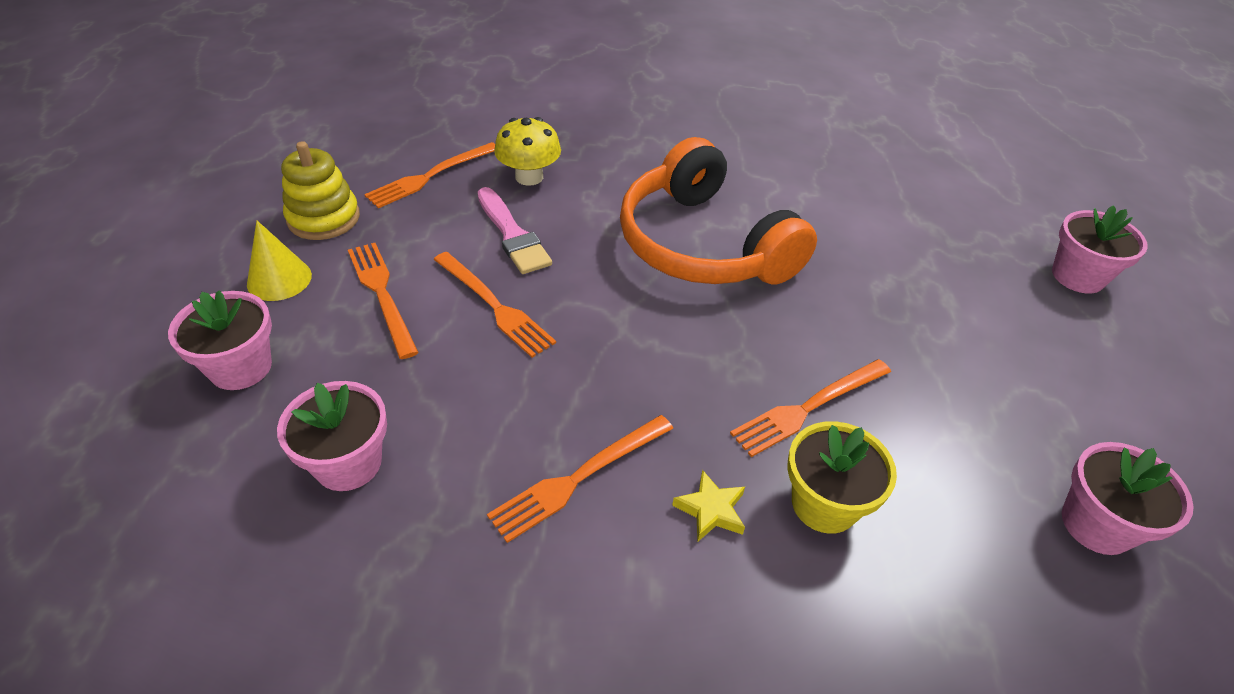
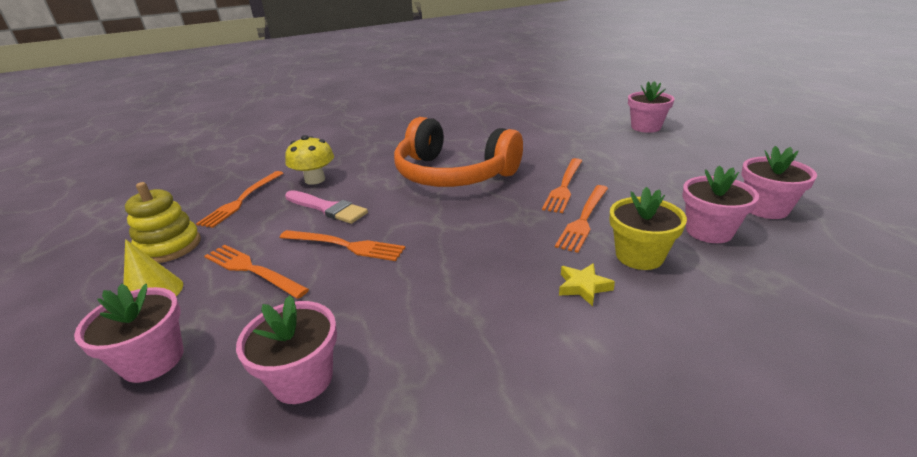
camera: 25 degrees left, 15 degrees down
orange fork [487,415,673,543] -> orange fork moved to [542,158,582,213]
none -> pink flower pot [683,165,759,243]

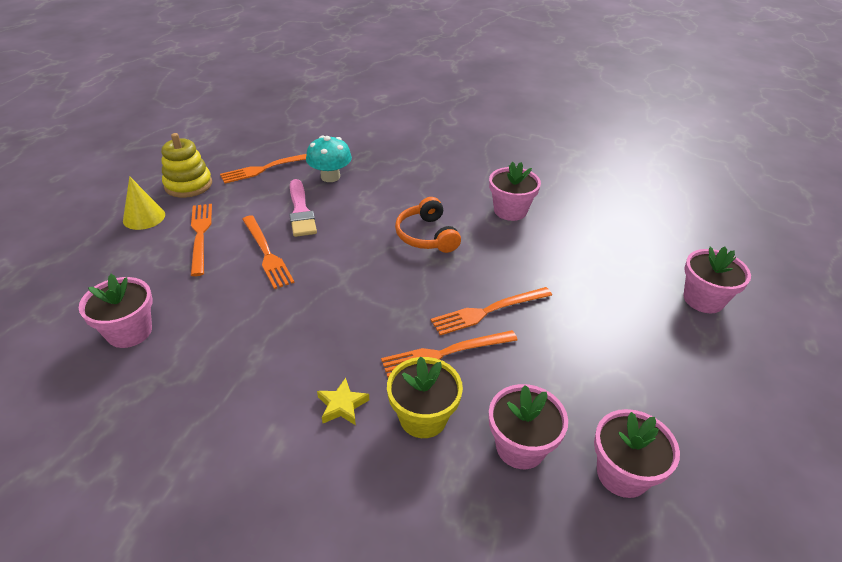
camera: 40 degrees right, 10 degrees up
pink flower pot [74,283,184,383] -> pink flower pot moved to [489,161,541,221]
yellow mushroom [285,135,334,185] -> turquoise mushroom [306,136,352,182]
orange headphones [394,117,523,187] -> orange headphones [395,197,461,253], size x0.52

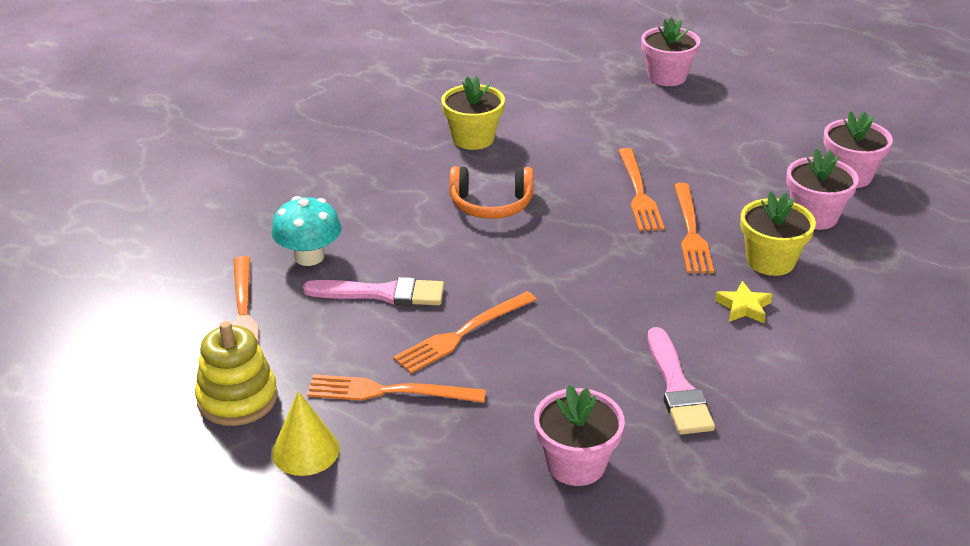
camera: 70 degrees left, 5 degrees down
orange fork [242,215,295,289] -> orange fork turned 150 degrees clockwise [393,291,537,374]
pink flower pot [489,161,541,221] -> yellow flower pot [441,76,505,150]
none -> pink brush [648,327,715,435]

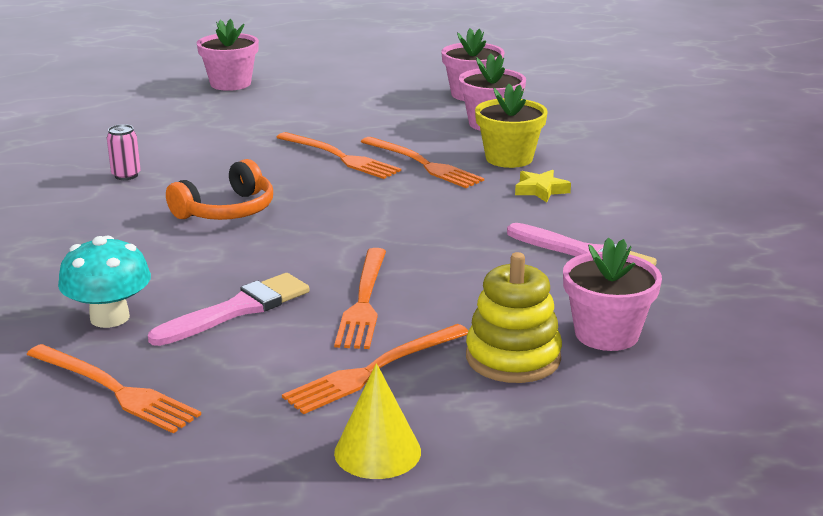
camera: 45 degrees left, 10 degrees down
yellow stacking toy [195,321,278,426] -> yellow stacking toy moved to [466,252,562,383]
yellow flower pot [441,76,505,150] -> pink can [107,124,141,180]

